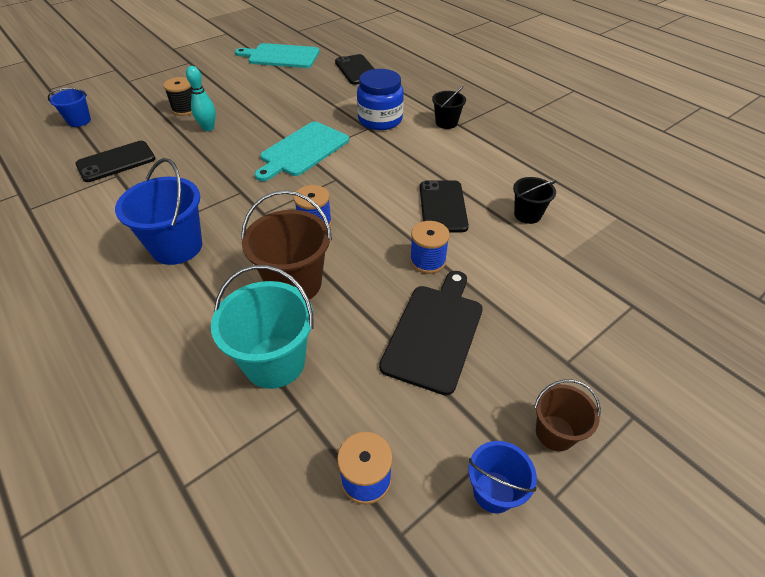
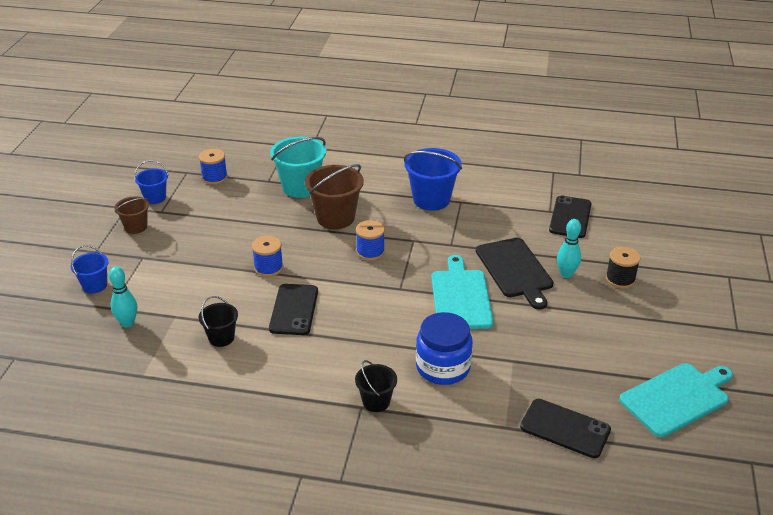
camera: 140 degrees right, 10 degrees down
blue bucket [48,88,91,127] -> blue bucket moved to [71,245,108,293]
black cutting board [379,271,483,395] -> black cutting board moved to [476,238,554,310]
black phone [420,180,469,232] -> black phone turned 45 degrees clockwise [269,284,318,335]
none -> turquoise bowling pin [109,266,137,328]

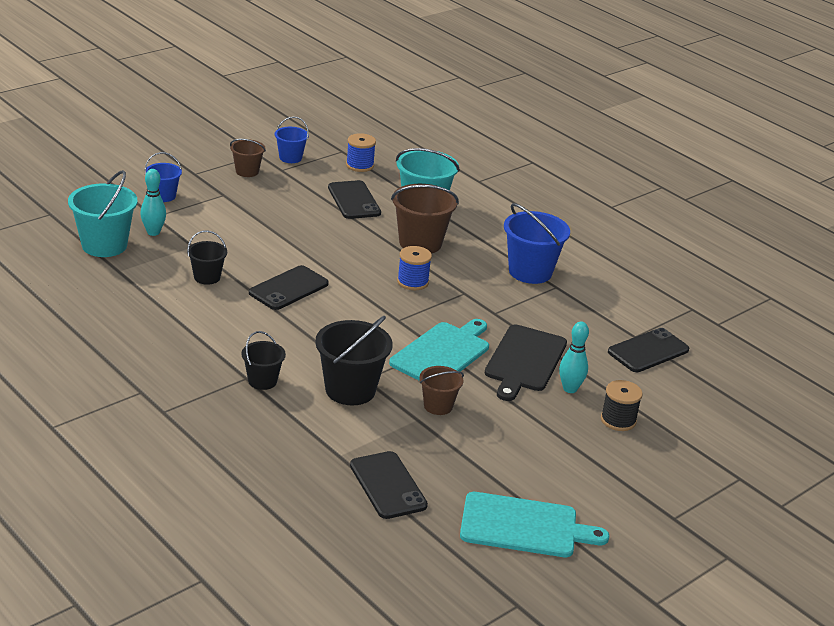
camera: 35 degrees right, 5 degrees down
blue spool [252,236,283,277] -> none
blue jar [416,312,473,385] -> black bucket [315,316,392,405]
none -> turquoise bucket [68,170,137,257]
none -> black phone [328,180,381,219]
none -> brown bucket [419,366,464,415]

